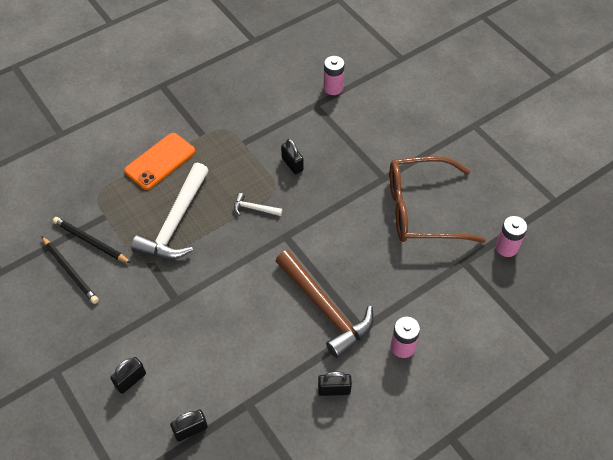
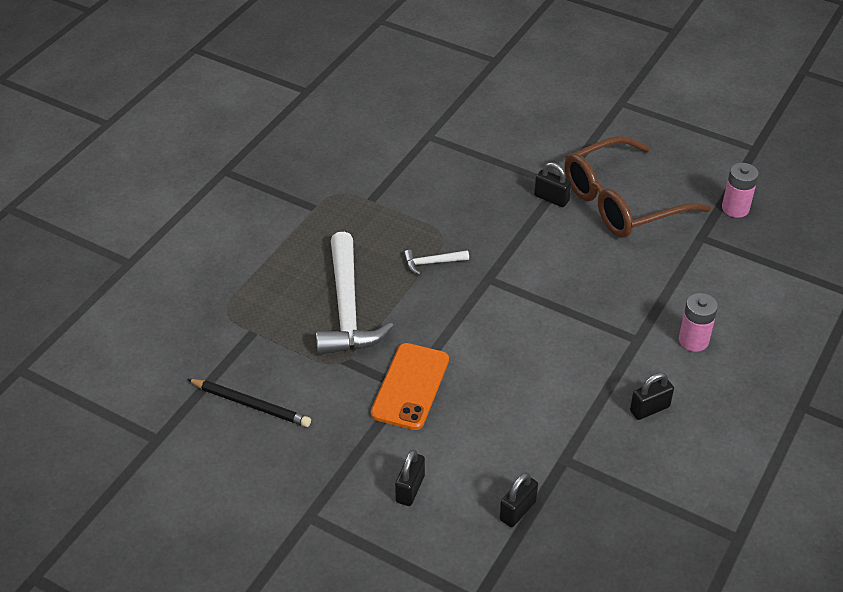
camera: 25 degrees left, 10 degrees down
black pencil [53,217,131,263] -> none
orange phone [124,133,195,190] -> orange phone moved to [371,343,449,430]
brown hammer [275,250,374,358] -> none
black padlock [281,139,304,174] -> black padlock moved to [534,162,571,207]
pink battery [324,56,344,95] -> none

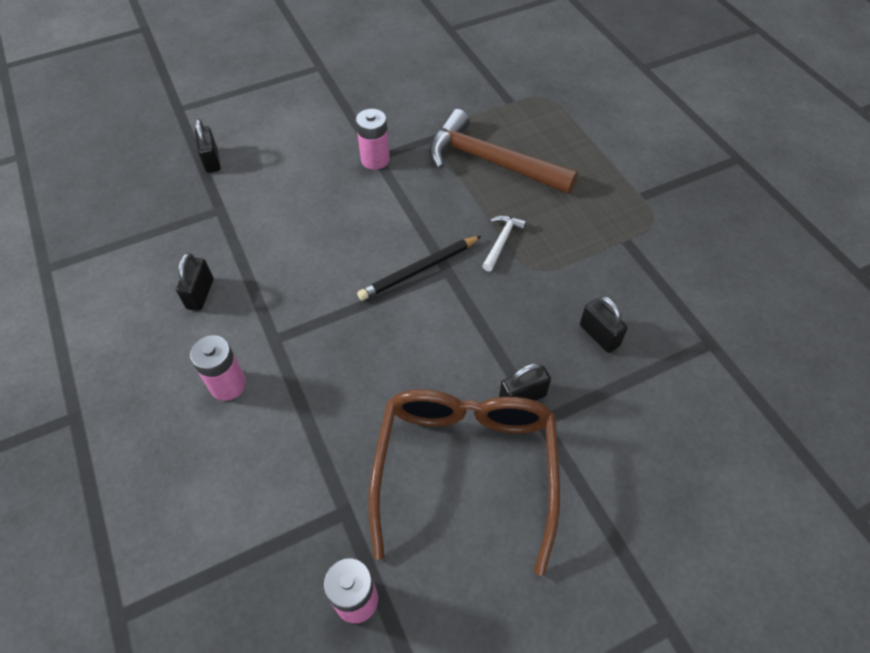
camera: 125 degrees right, 10 degrees up
black pencil [187,379,311,427] -> black pencil moved to [357,236,481,301]
white hammer [316,232,394,355] -> brown hammer [429,109,578,194]
orange phone [371,343,449,430] -> pink battery [356,109,390,170]
black padlock [395,450,425,506] -> black padlock moved to [580,296,627,353]

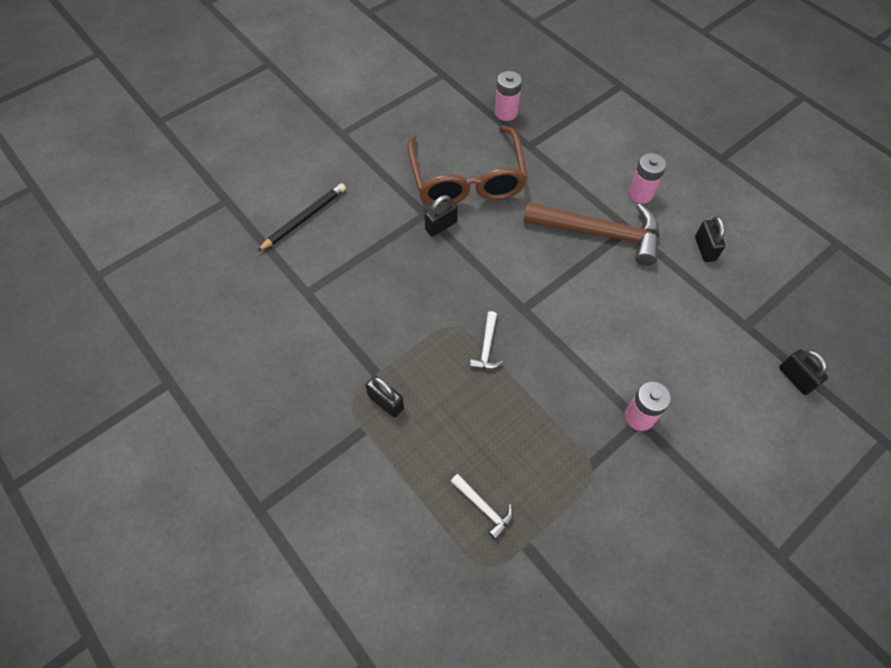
camera: 165 degrees right, 5 degrees up
black pencil [357,236,481,301] -> black pencil moved to [257,183,346,252]
brown hammer [429,109,578,194] -> brown hammer moved to [523,202,659,266]
black padlock [580,296,627,353] -> black padlock moved to [365,375,404,418]
none -> white hammer [451,474,513,540]

